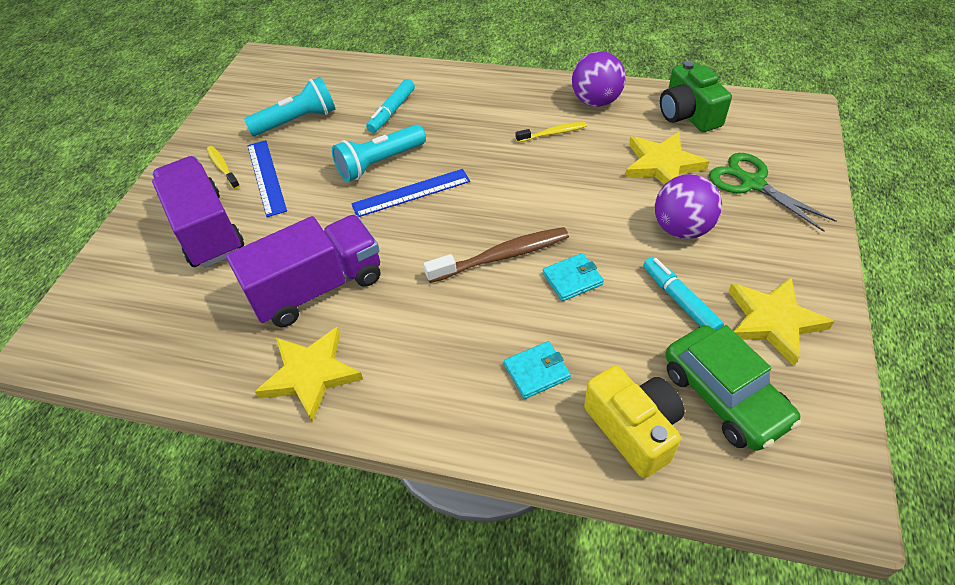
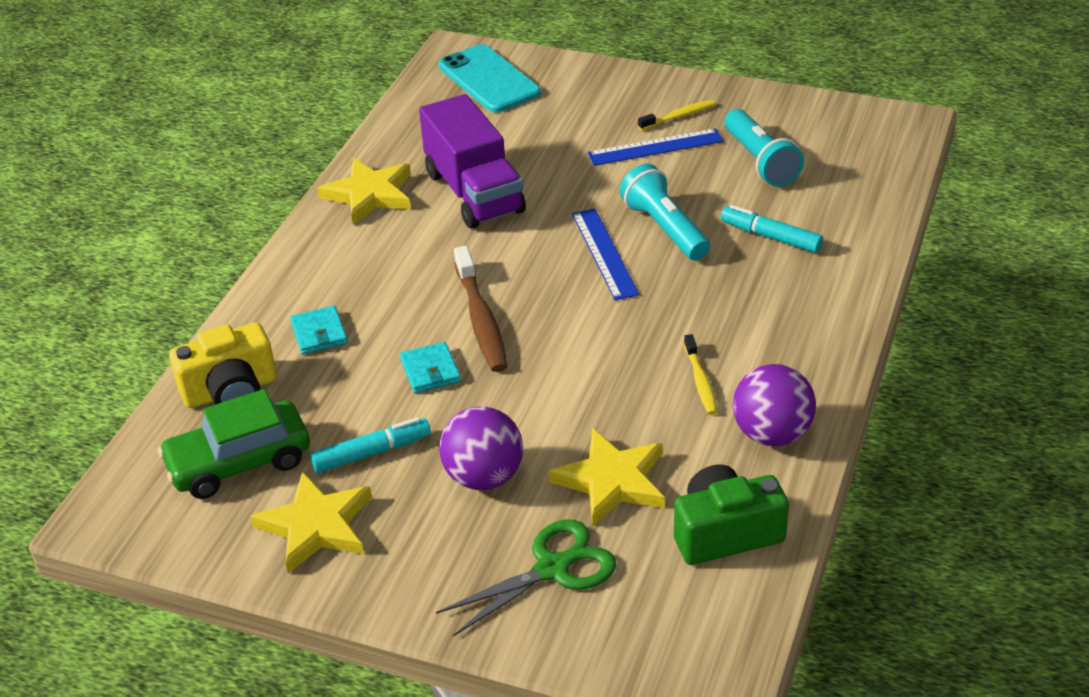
camera: 95 degrees right, 10 degrees down
purple truck [152,156,244,268] -> none
none -> turquoise phone [439,44,541,113]

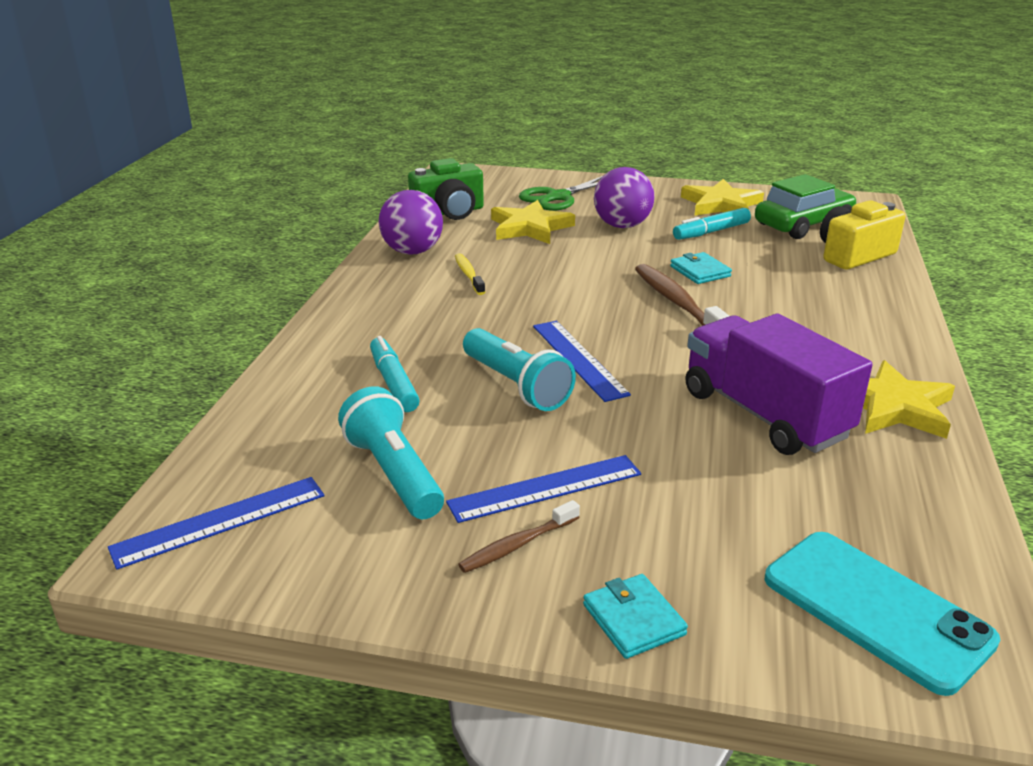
camera: 170 degrees right, 10 degrees down
turquoise wallet [290,306,348,355] -> turquoise wallet moved to [583,574,688,659]
yellow toothbrush [638,100,715,130] -> brown toothbrush [458,500,580,573]
turquoise marker [721,205,823,253] -> turquoise marker turned 135 degrees counterclockwise [370,336,420,412]
none -> blue ruler [108,477,325,570]

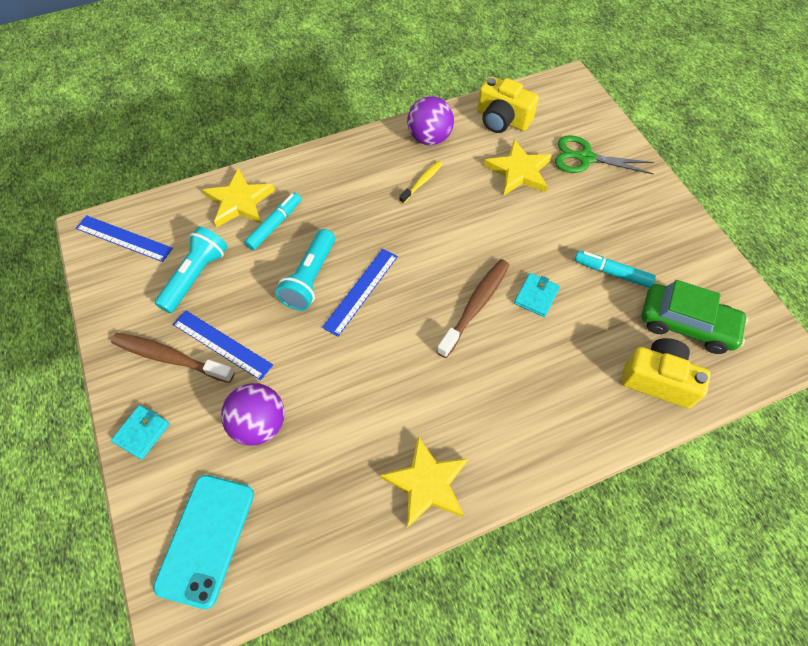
camera: 55 degrees right, 30 degrees up
green camera [408,158,484,220] -> yellow camera [477,76,539,133]
brown toothbrush [458,500,580,573] -> brown toothbrush [111,333,235,383], size x1.74
purple ball [594,167,654,228] -> purple ball moved to [221,383,285,446]
yellow star [681,179,764,216] -> yellow star moved to [203,168,275,227]
purple truck [685,314,872,455] -> none

